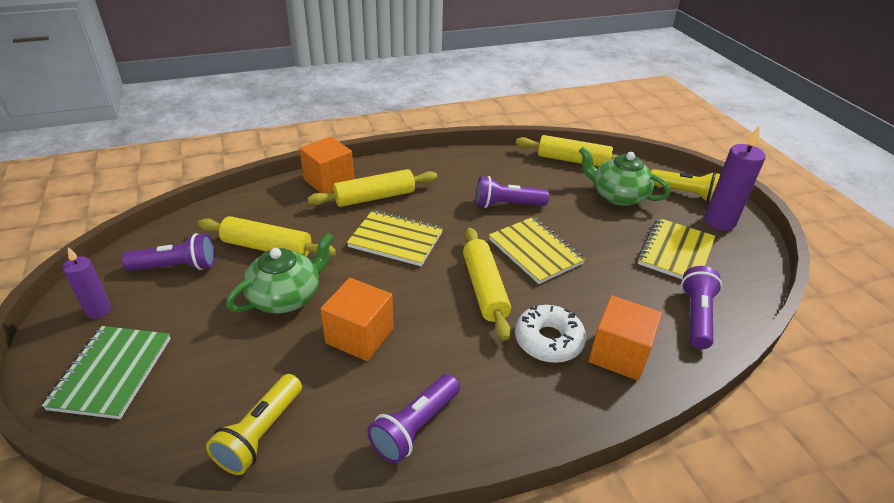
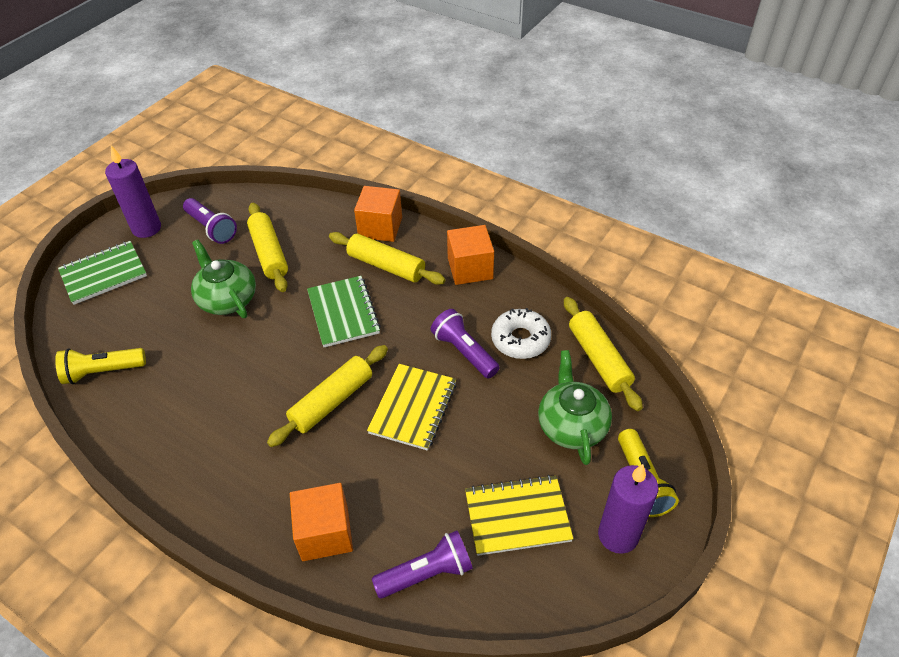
camera: 55 degrees right, 10 degrees up
purple candle [63,247,111,319] -> purple candle [105,146,161,238], size x1.62
green teapot [226,233,334,314] -> green teapot turned 135 degrees counterclockwise [191,240,256,318]
orange cube [320,278,394,361] -> orange cube moved to [447,225,494,285]
yellow notebook [347,210,443,266] -> green notebook [307,276,381,347]
purple flashlight [367,374,460,464] -> none
white donut [515,305,586,363] -> white donut moved to [491,308,551,359]

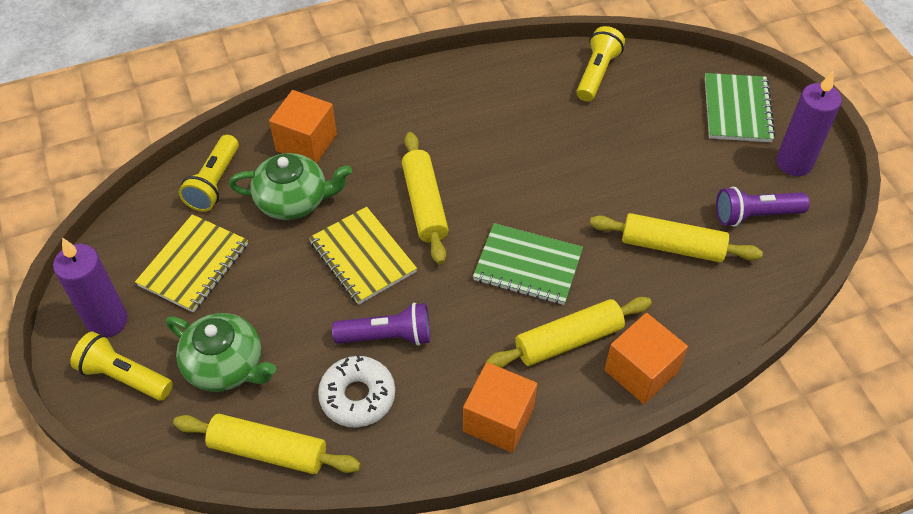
camera: 125 degrees right, 5 degrees up
green teapot [191,240,256,318] -> green teapot moved to [229,153,352,220]
purple flashlight [372,530,473,598] -> yellow flashlight [179,135,239,212]

